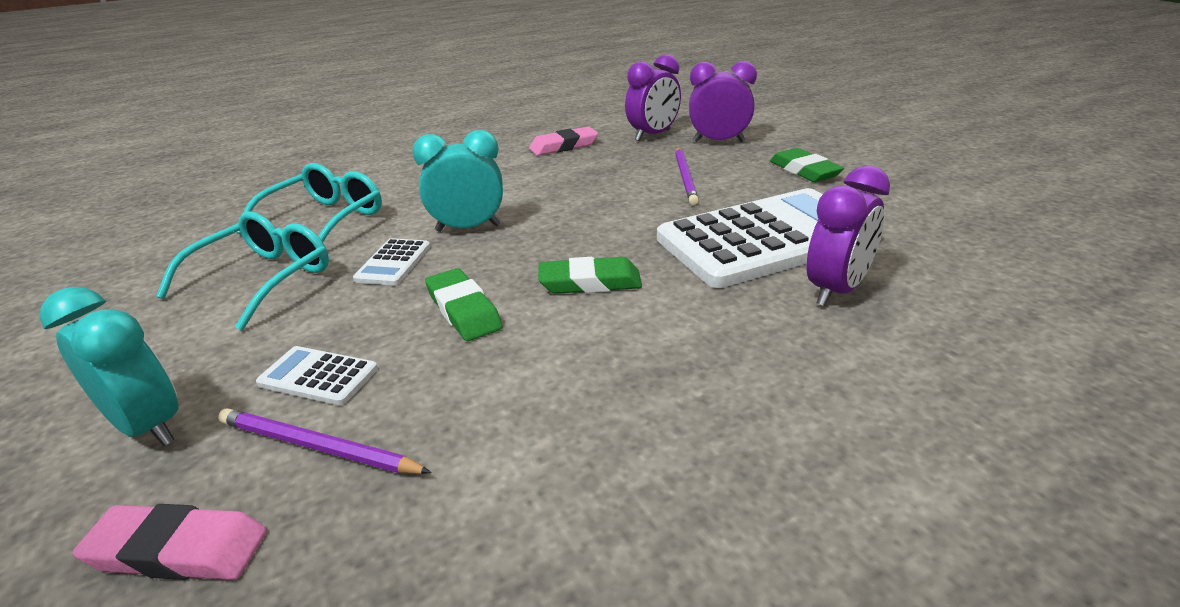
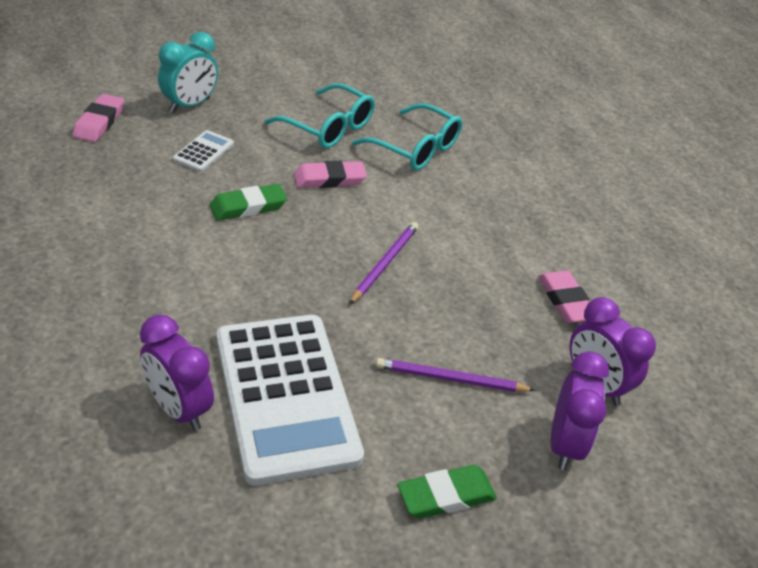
camera: 90 degrees right, 10 degrees up
purple pencil [218,408,432,474] -> purple pencil moved to [349,222,419,304]
white calculator [353,238,430,285] -> pink eraser [294,161,367,188]
turquoise clock [412,130,503,232] -> none
green eraser [538,257,642,294] -> none

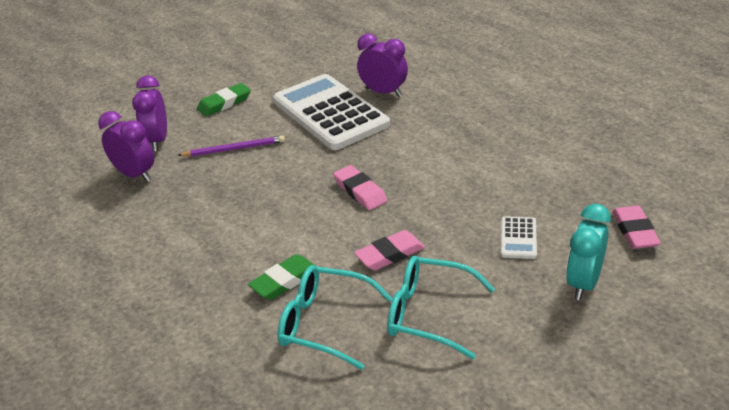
camera: 170 degrees right, 5 degrees down
green eraser [209,184,287,221] -> green eraser moved to [248,254,314,300]
purple pencil [349,222,419,304] -> none
pink eraser [538,270,590,323] -> pink eraser moved to [333,165,387,210]

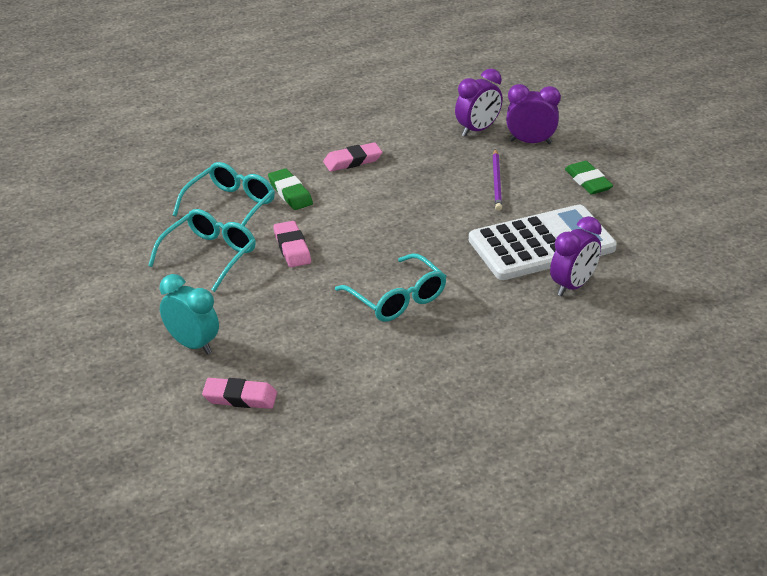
camera: 100 degrees right, 0 degrees up
pink eraser [333,165,387,210] -> pink eraser moved to [323,142,383,172]
white calculator [501,216,537,259] -> none
none -> turquoise glasses [335,253,447,322]

